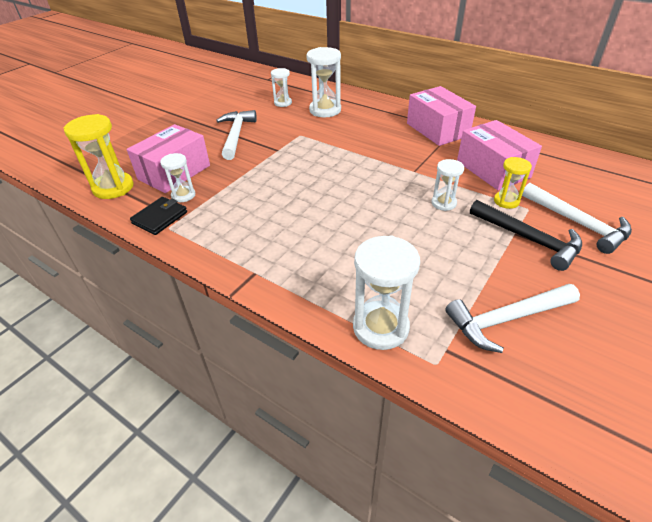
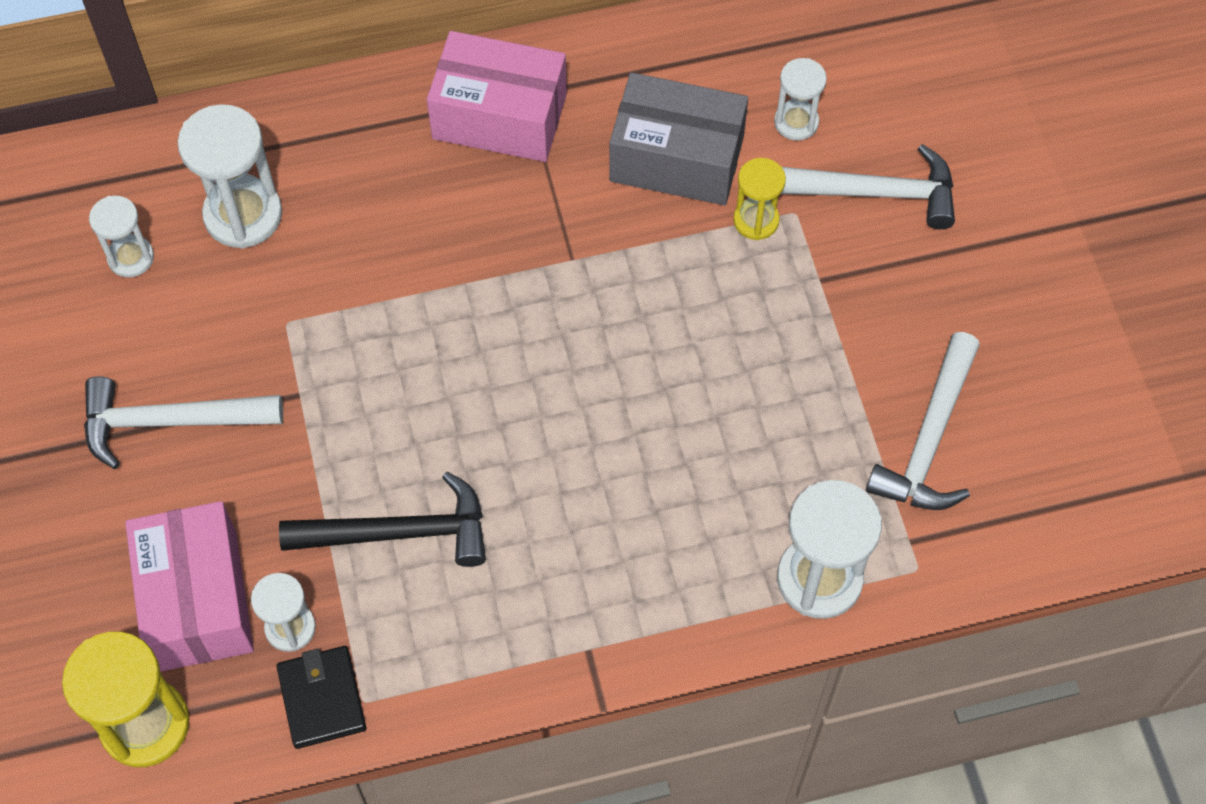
camera: 50 degrees left, 20 degrees up
white hammer [216,110,257,160] -> white hammer turned 45 degrees counterclockwise [84,376,283,469]
white hourglass [432,159,464,211] -> white hourglass moved to [774,58,827,141]
pink box [457,120,542,190] -> grey box [609,72,748,205]
black hammer [470,200,582,271] -> black hammer moved to [279,472,486,567]

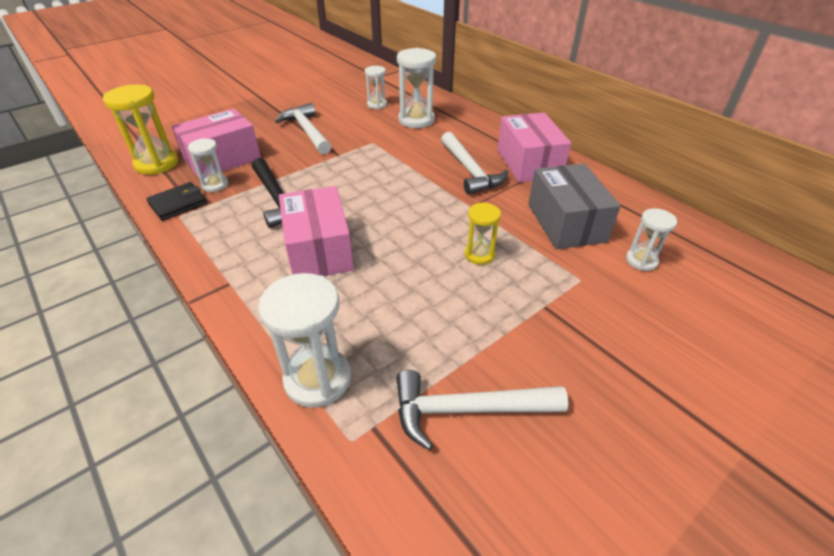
camera: 65 degrees right, 20 degrees down
yellow hourglass [733,158,786,240] -> yellow hourglass moved to [465,202,501,265]
white hammer [780,144,955,229] -> white hammer moved to [441,132,508,195]
none -> pink box [279,186,354,276]

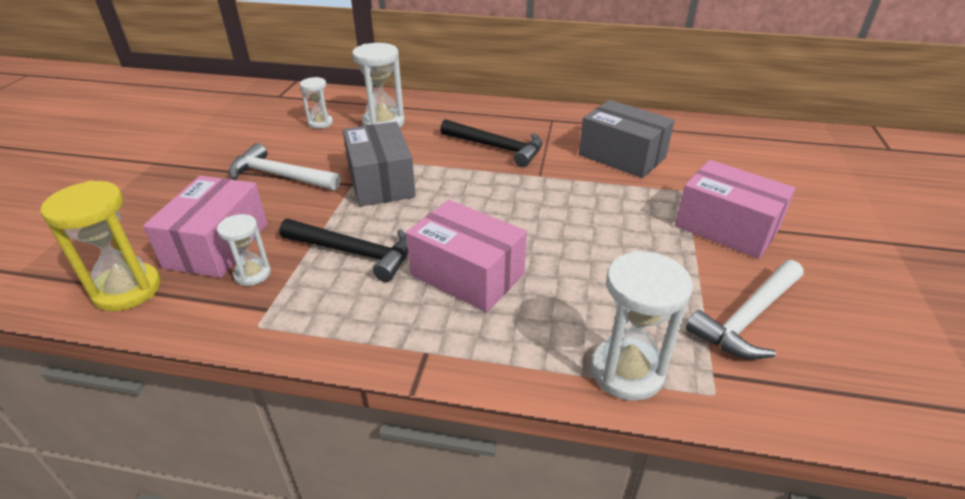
camera: 40 degrees left, 5 degrees down
black wallet [146,182,207,221] -> none
white hammer [441,132,508,195] -> black hammer [440,119,542,167]
yellow hourglass [465,202,501,265] -> none
pink box [497,113,571,183] -> pink box moved to [675,160,795,259]
white hourglass [626,208,677,271] -> none
none -> grey box [343,122,416,207]

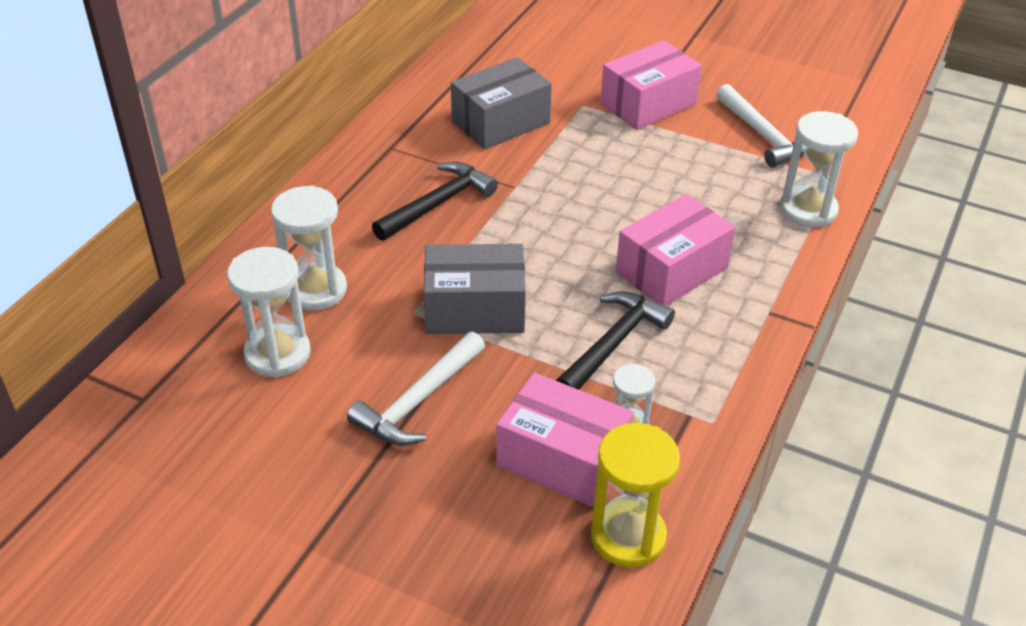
camera: 75 degrees left, 5 degrees up
white hourglass [300,77,333,129] -> white hourglass [227,247,311,378], size x1.71

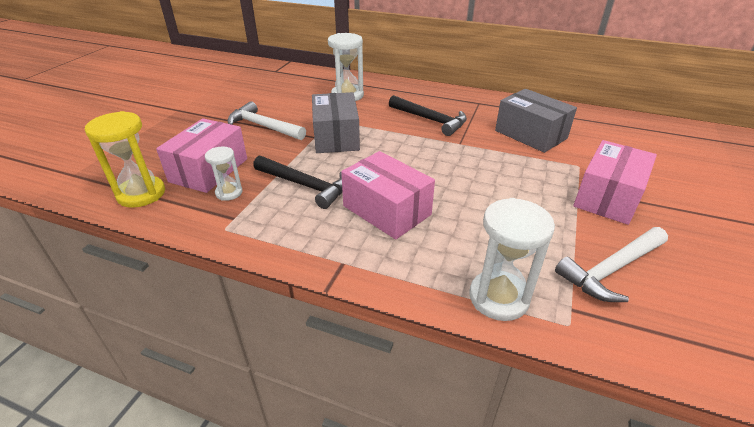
camera: 85 degrees right, 5 degrees down
white hourglass [227,247,311,378] -> none
pink box [600,40,702,130] -> pink box turned 75 degrees clockwise [573,140,657,225]

